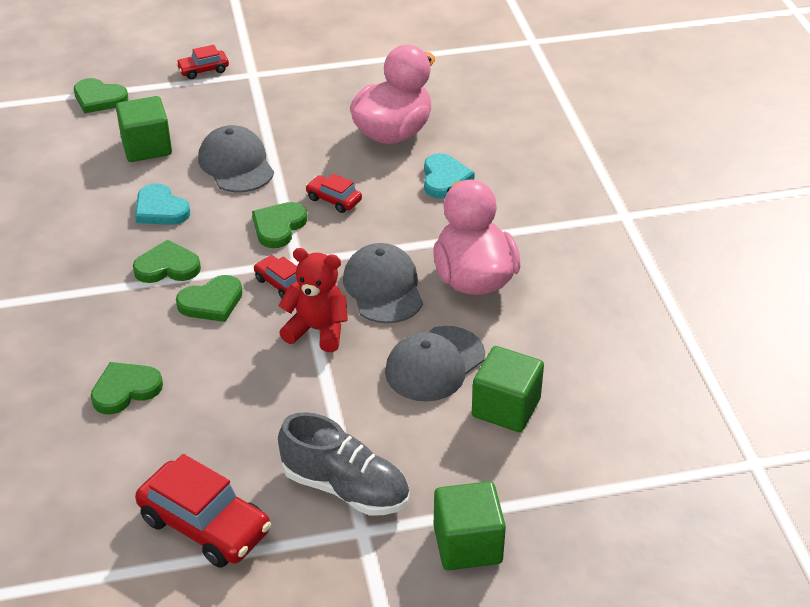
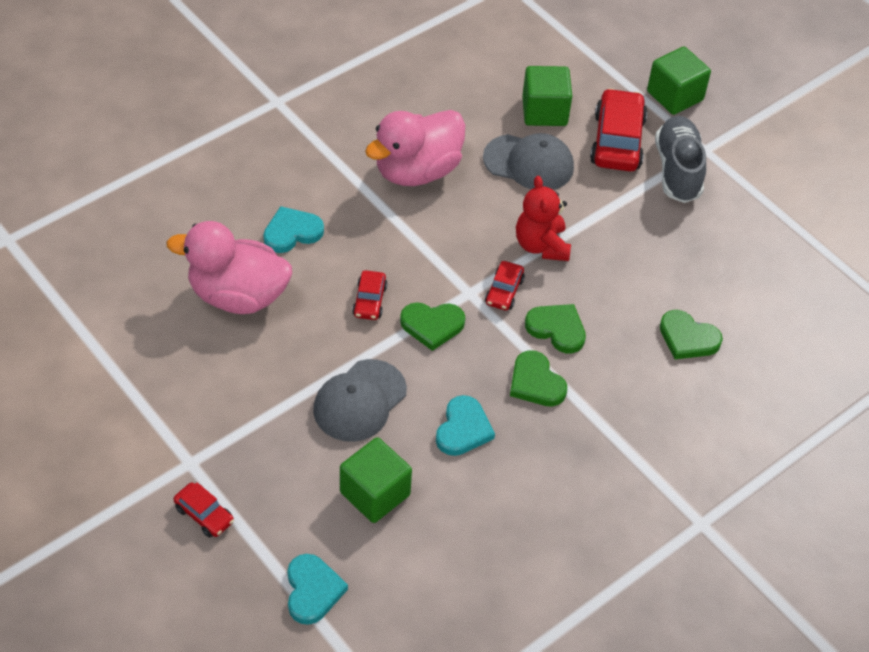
camera: 120 degrees left, 10 degrees up
green heart [74,78,128,113] -> turquoise heart [287,554,348,625]
red car [135,454,271,568] -> red car moved to [590,88,647,172]
grey cap [343,243,423,324] -> none

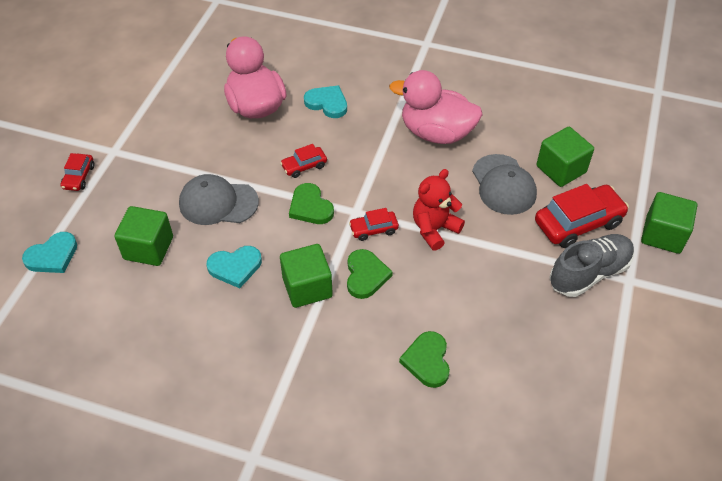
camera: 60 degrees right, 0 degrees up
green heart [510,350,567,407] -> green cube [280,244,333,308]

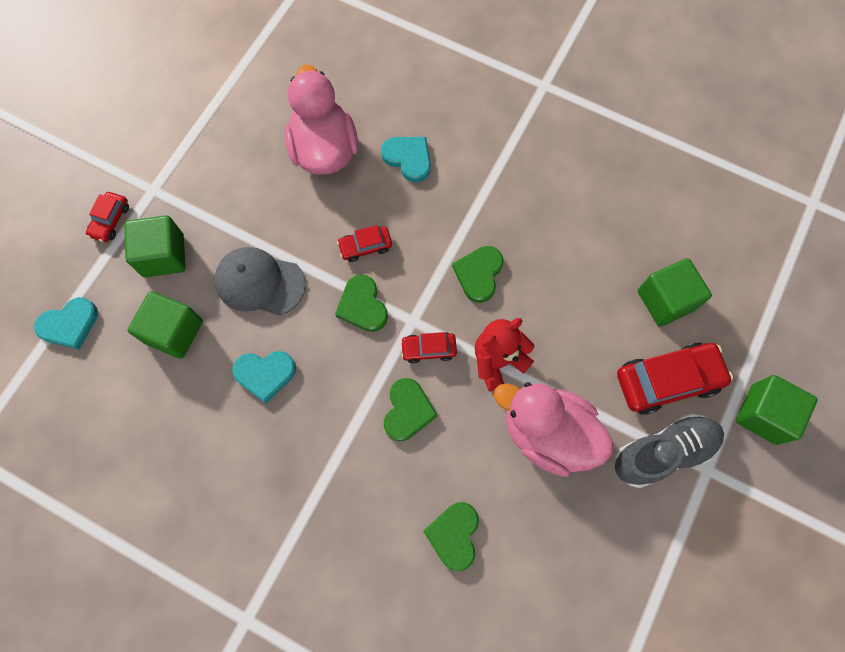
camera: 10 degrees right, 20 degrees up
green cube [280,244,333,308] -> green cube moved to [124,215,186,277]
pink duck [389,70,482,144] -> pink duck moved to [494,382,613,477]
grey cap [472,154,537,215] -> none
none -> green heart [452,246,503,303]

